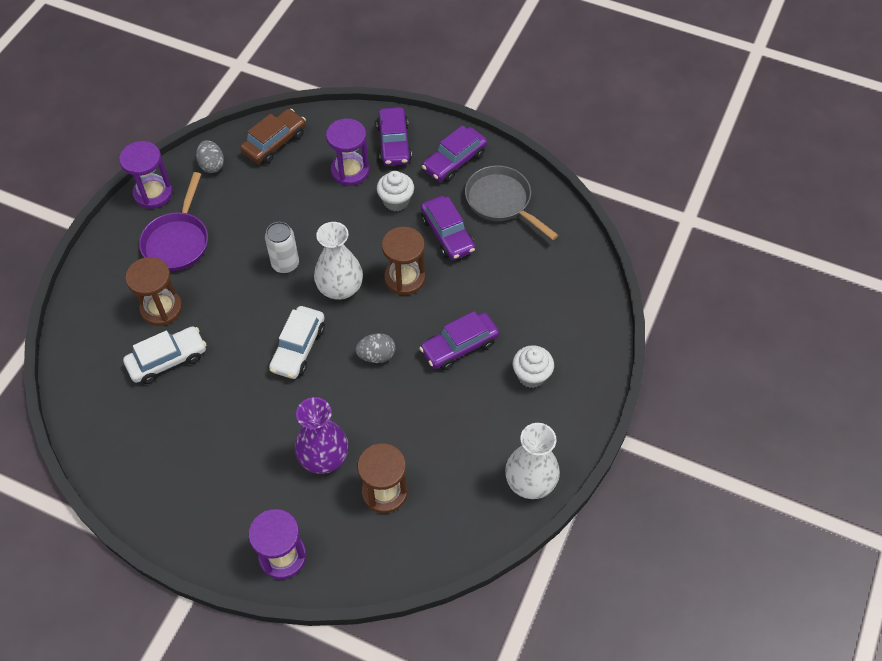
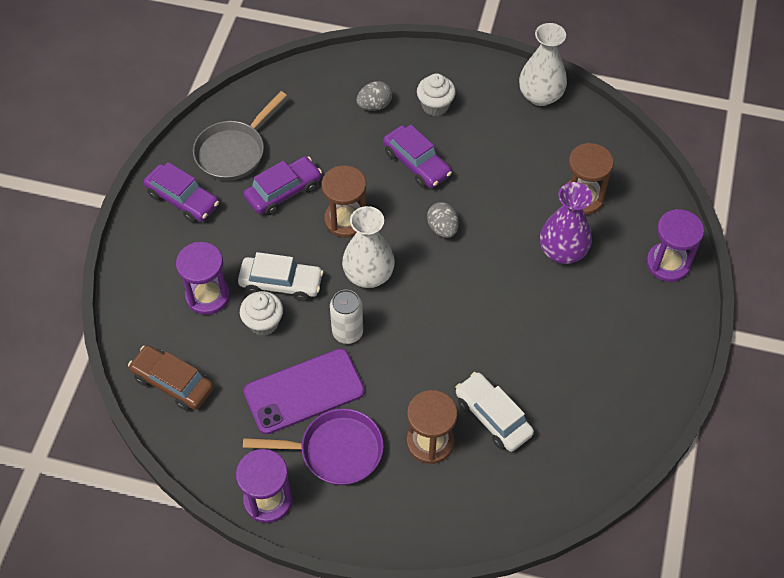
camera: 100 degrees left, 0 degrees up
grey egg [196,140,224,173] -> grey egg moved to [357,81,392,111]
white car [269,306,325,379] -> white car moved to [238,252,324,301]
purple car [376,107,412,166] -> none
white cupcake [377,171,414,211] -> white cupcake moved to [240,291,283,336]
none -> purple phone [244,349,365,434]

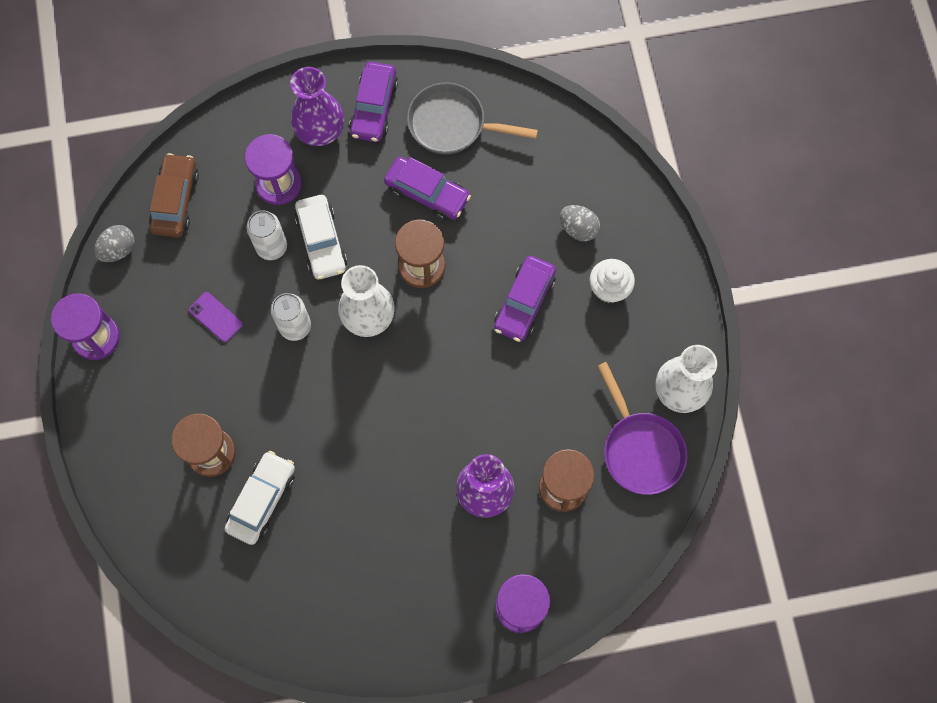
camera: 65 degrees right, 15 degrees up
white cupcake [240,291,283,336] -> white can [247,210,287,260]
purple pan [243,408,384,485] -> purple pan moved to [597,362,687,495]
purple phone [244,349,365,434] -> purple phone [189,292,243,342], size x0.47
grey egg [427,202,459,238] -> grey egg moved to [94,225,135,262]
none -> purple vase [290,67,344,146]

